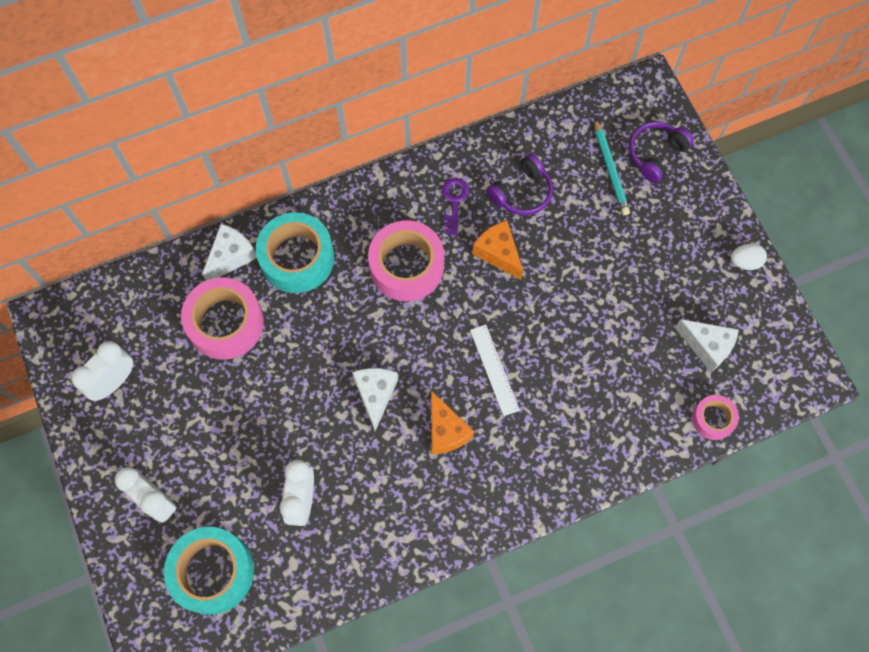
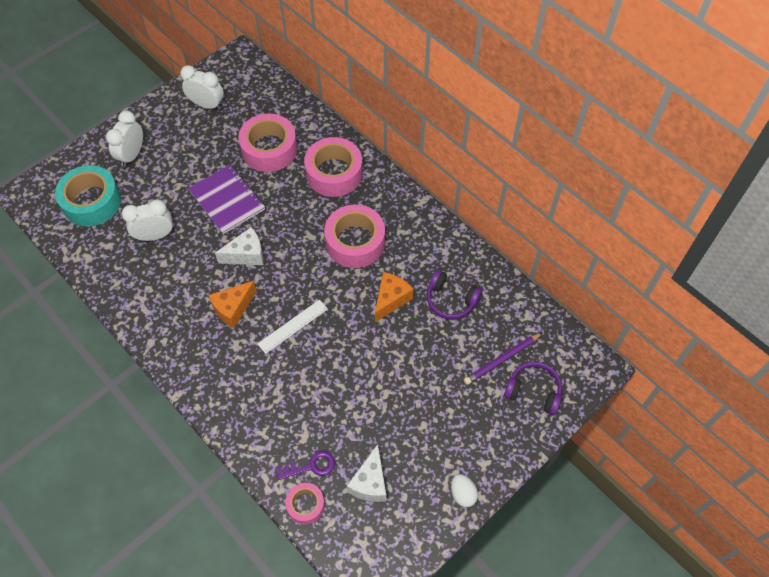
camera: 70 degrees right, 10 degrees down
white cheese [202,224,257,281] -> none
turquoise tape [256,212,334,293] -> pink tape [304,137,363,197]
purple key [442,178,469,235] -> purple key moved to [277,451,335,480]
turquoise pencil [595,119,630,215] -> purple pencil [464,333,542,385]
none -> purple notebook [188,165,265,234]

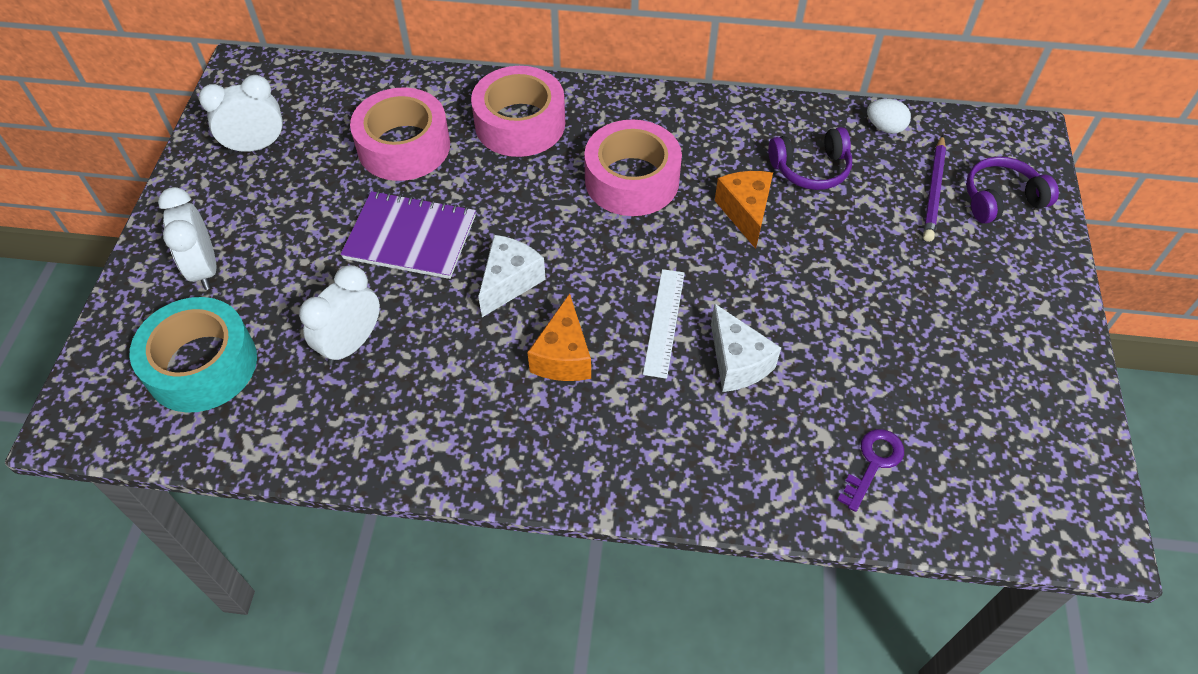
camera: 40 degrees left, 5 degrees down
pink tape [285,483,325,525] -> none
white cheese [347,444,386,502] -> white cheese moved to [711,303,781,392]
white egg [451,474,478,507] -> white egg moved to [867,99,911,134]

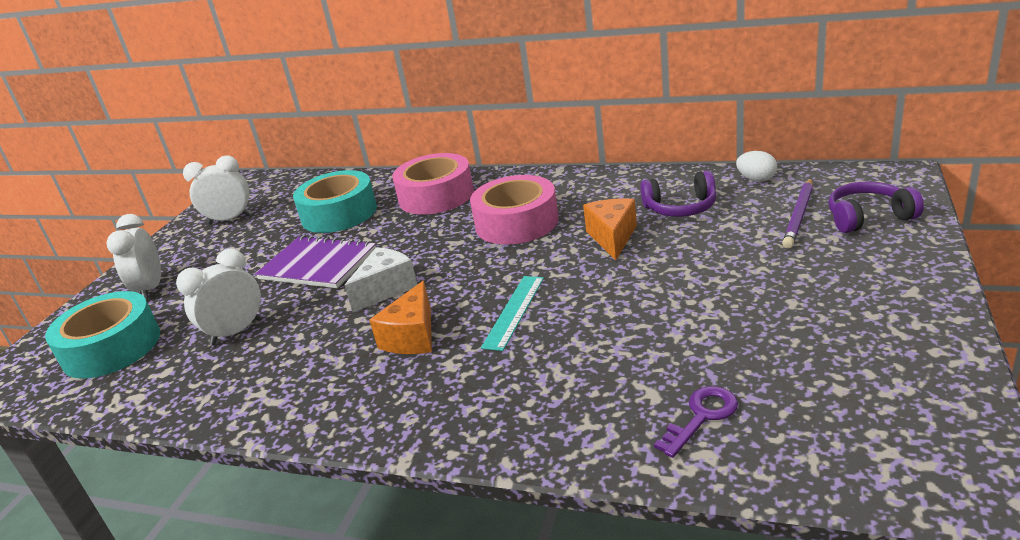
camera: 15 degrees right, 25 degrees down
pink tape [350,87,450,181] -> turquoise tape [293,170,377,233]
white ruler [643,269,685,379] -> turquoise ruler [481,276,544,351]
white cheese [711,303,781,392] -> none

